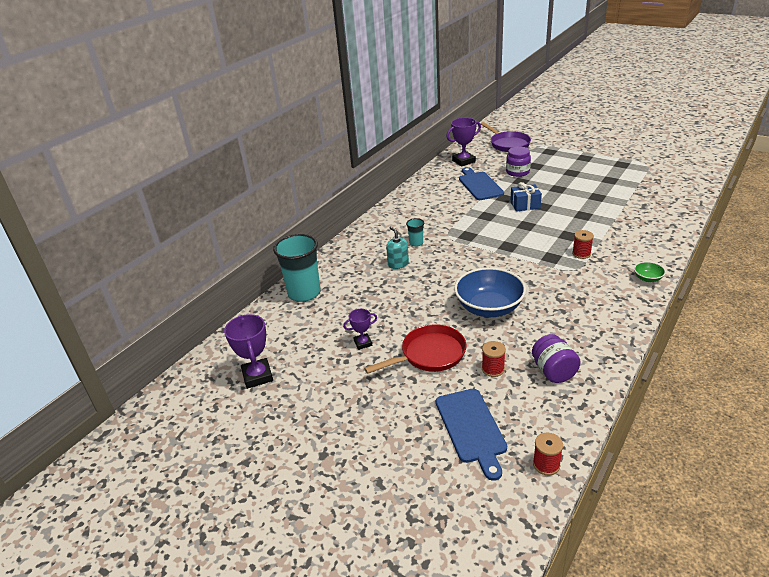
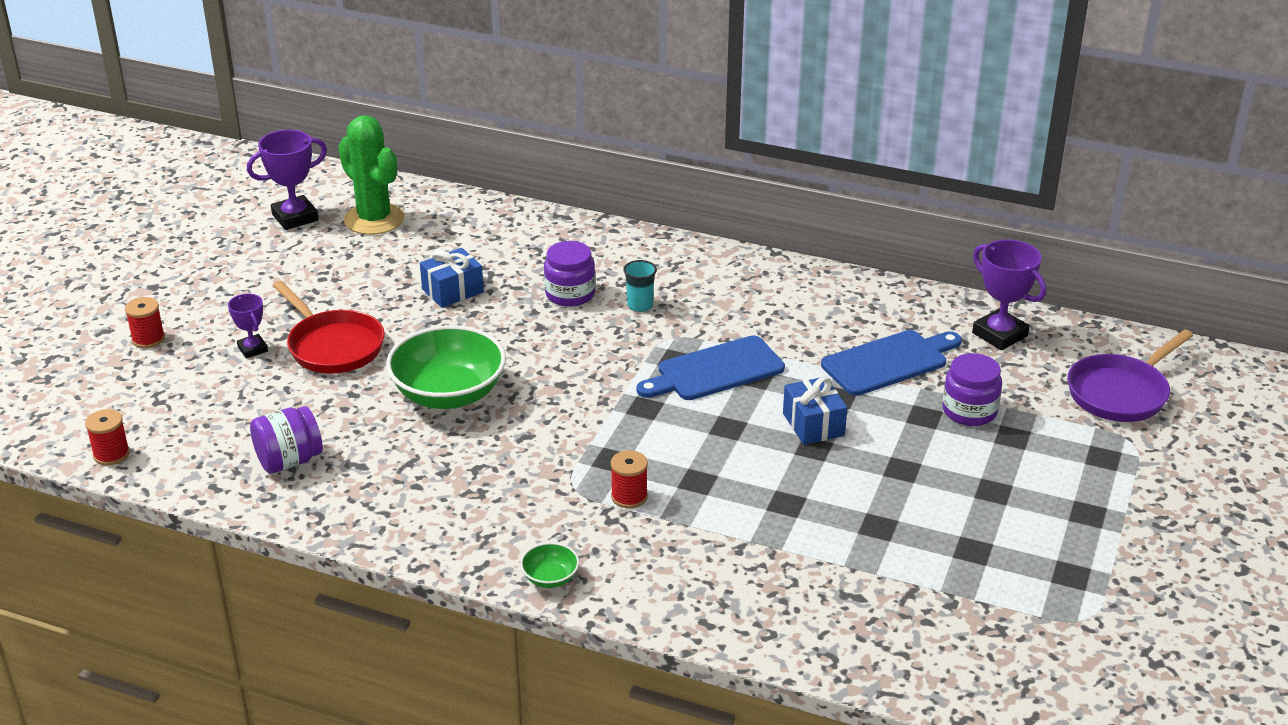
camera: 75 degrees right, 0 degrees up
turquoise cup [273,234,320,302] -> none
purple trophy [343,309,377,350] -> purple trophy moved to [228,294,268,358]
turquoise soap dispenser [386,226,409,269] -> purple jar [544,241,595,307]
blue cutting board [436,389,507,481] -> blue cutting board moved to [636,335,785,400]
blue bowl [454,267,526,317] -> green bowl [386,325,506,409]
red spool [482,341,506,377] -> red spool moved to [125,297,165,348]
none -> green cactus [339,115,404,235]
none -> blue gift [420,248,484,308]

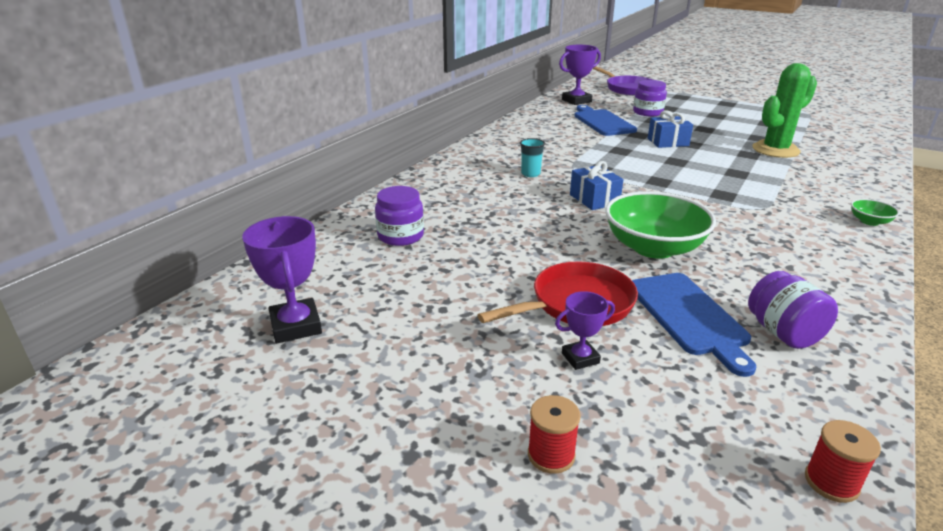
camera: 80 degrees left, 5 degrees down
green cactus [339,115,404,235] -> green cactus moved to [753,63,817,158]
blue gift [420,248,484,308] -> blue gift moved to [570,161,623,210]
purple jar [544,241,595,307] -> purple jar moved to [375,186,424,246]
red spool [611,450,648,508] -> none
blue cutting board [636,335,785,400] -> blue cutting board moved to [632,273,756,377]

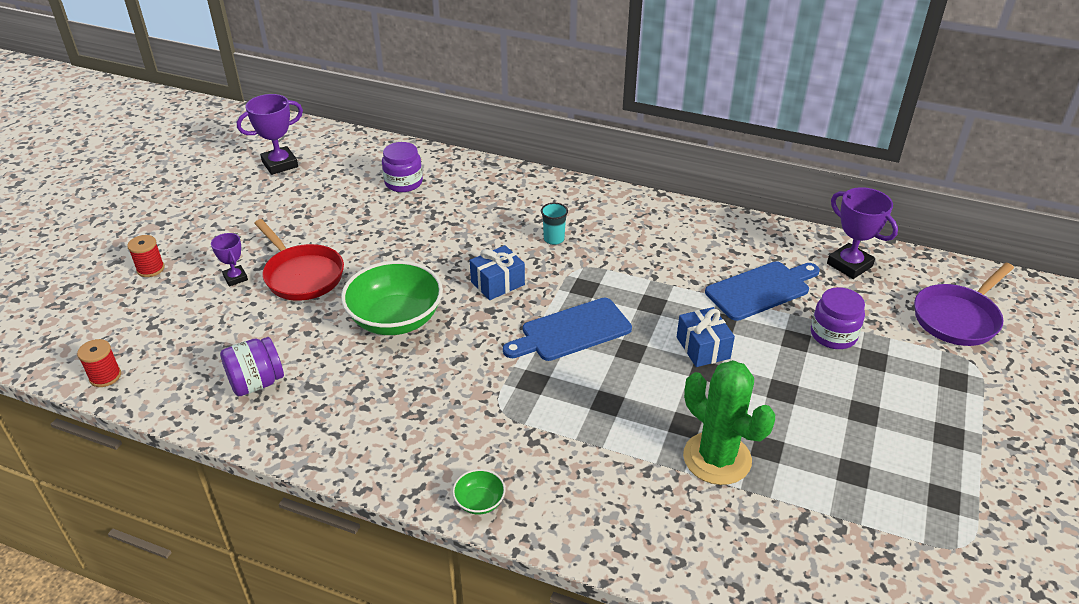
camera: 80 degrees right, 10 degrees up
blue cutting board [632,273,756,377] -> blue cutting board moved to [503,298,632,361]

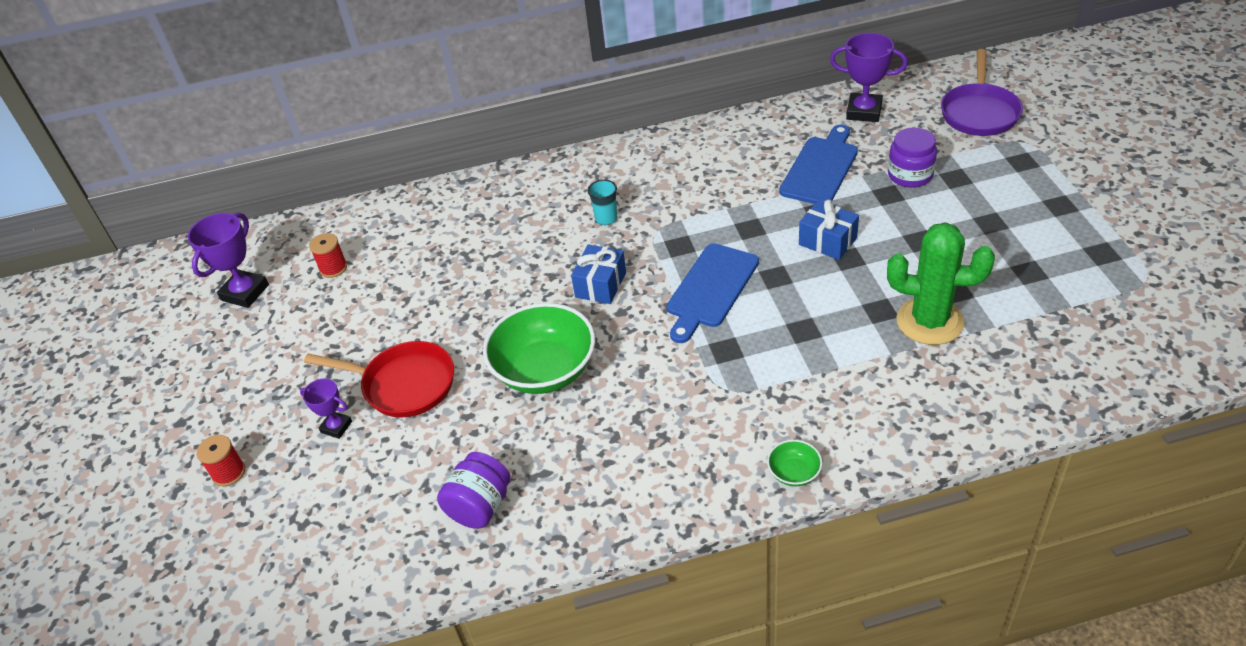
camera: 30 degrees left, 5 degrees up
red spool [77,339,121,387] -> red spool moved to [309,233,347,278]
purple jar [382,142,423,192] -> none

